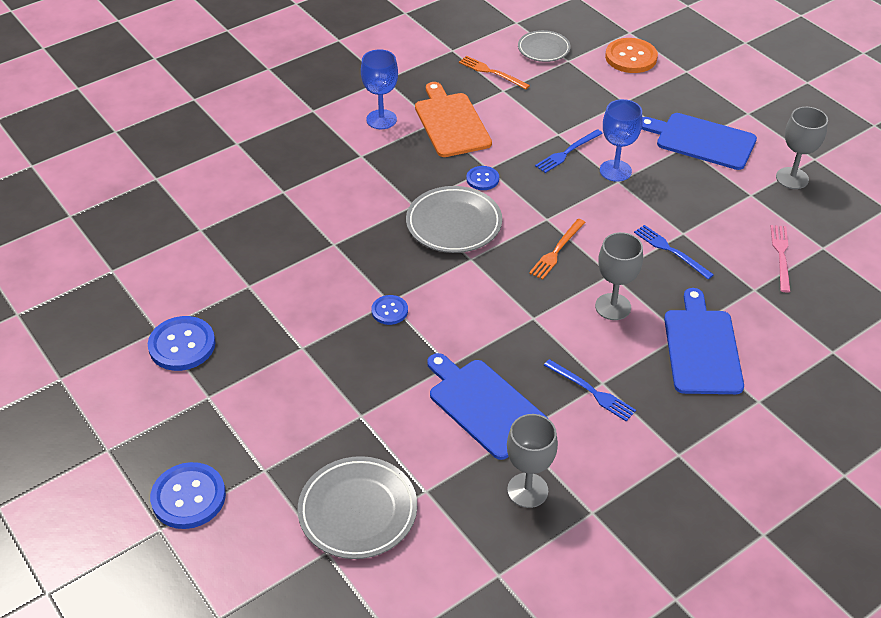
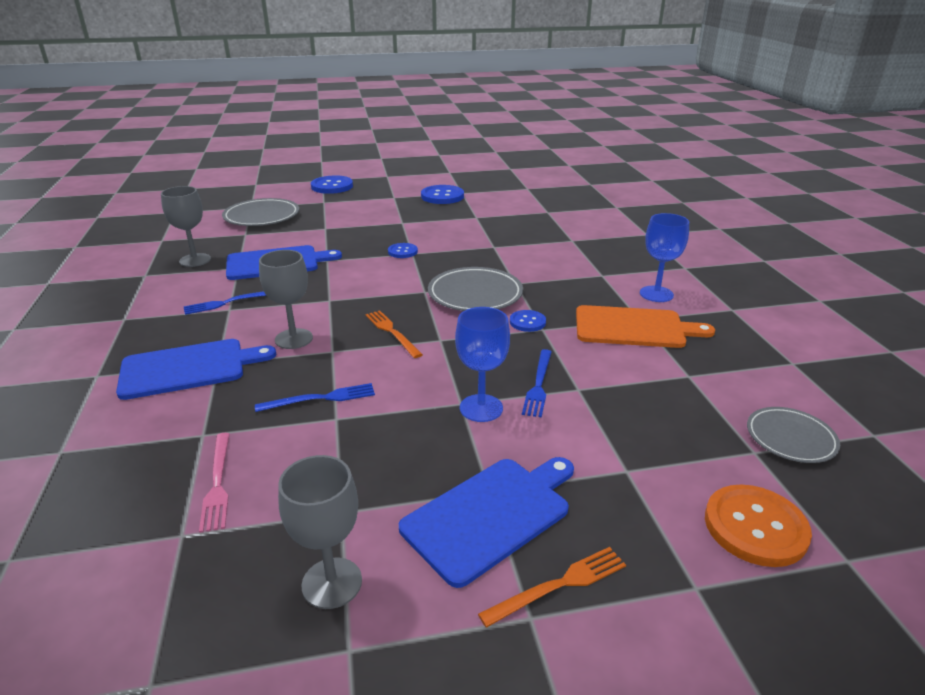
camera: 115 degrees right, 15 degrees down
orange fork [459,56,530,89] -> orange fork moved to [478,547,626,628]
blue fork [535,129,603,173] -> blue fork turned 150 degrees counterclockwise [522,349,552,418]
blue cutting board [664,288,744,394] -> blue cutting board turned 45 degrees counterclockwise [116,339,276,400]
pink fork [771,225,791,293] -> pink fork turned 45 degrees clockwise [199,433,230,533]

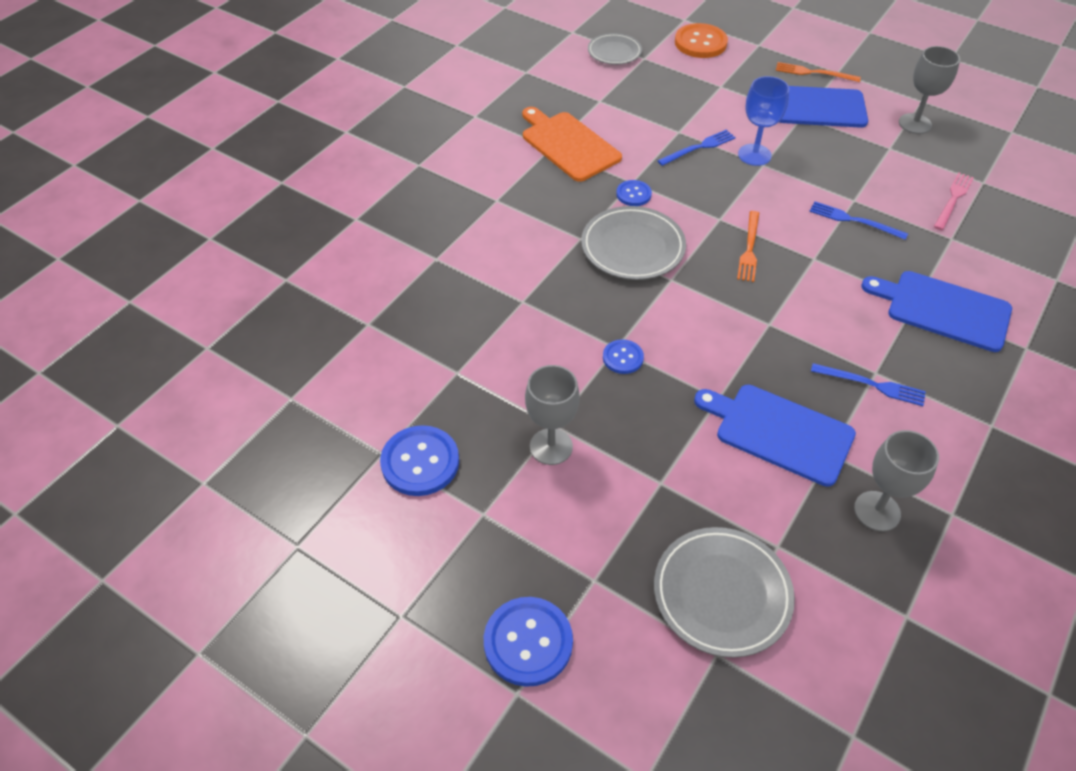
camera: 135 degrees left, 20 degrees up
grey goblet [259,250,313,349] -> grey goblet moved to [525,365,580,465]
blue goblet [640,213,689,302] -> none

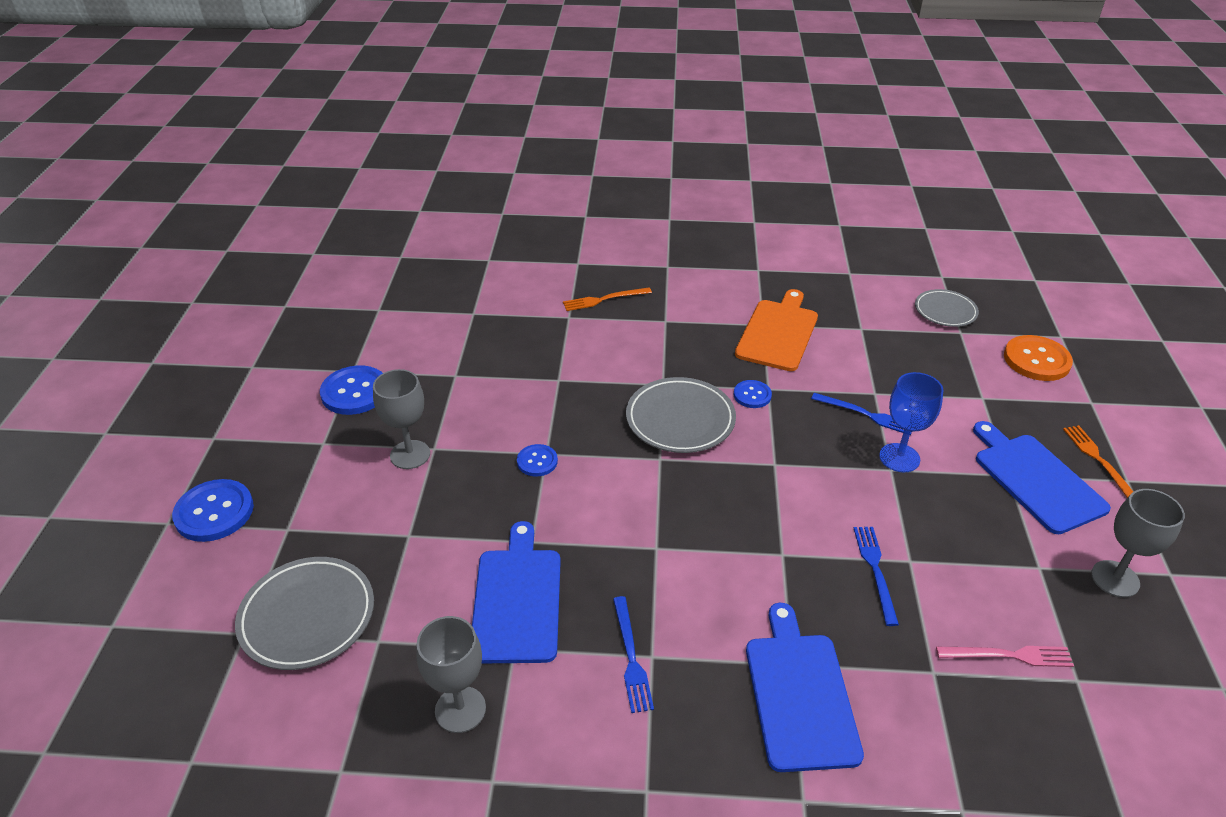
camera: 60 degrees right, 10 degrees down
orange fork [737,211,759,282] -> orange fork moved to [563,287,652,311]

